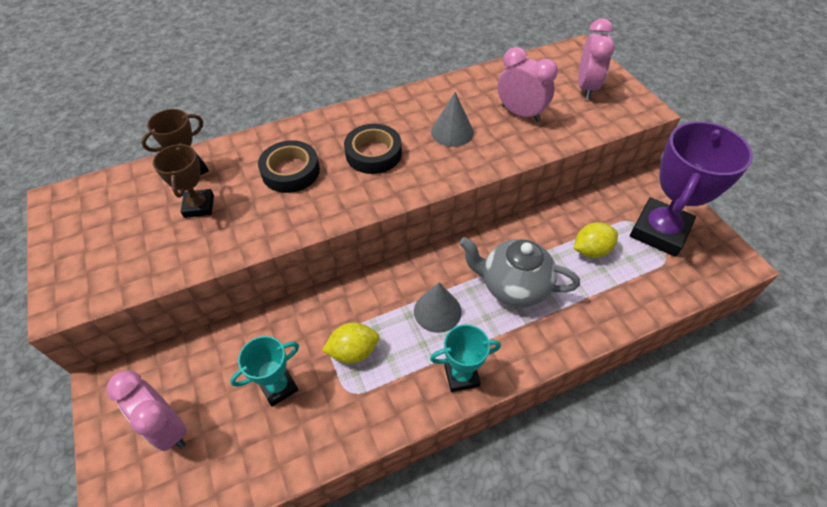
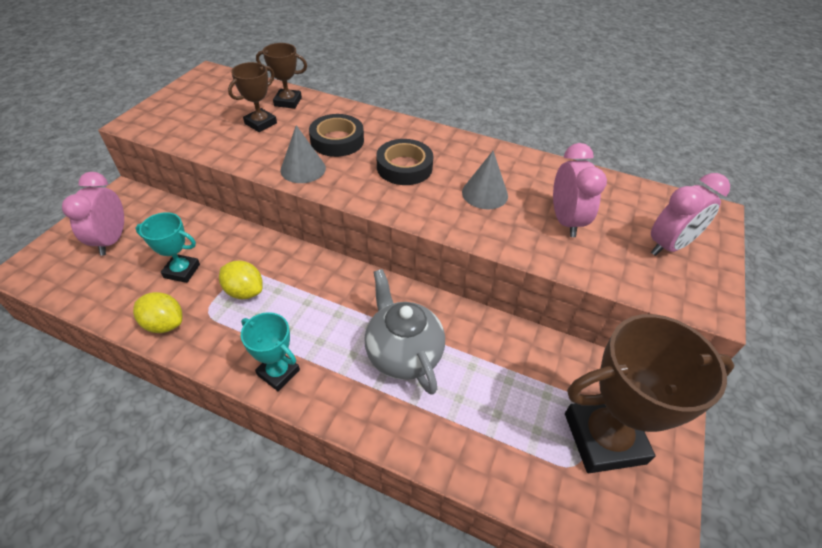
camera: 45 degrees right, 5 degrees down
grey cone [414,282,462,333] -> grey cone moved to [280,125,326,183]
yellow lemon [574,222,618,258] -> yellow lemon moved to [133,292,183,333]
purple trophy [630,121,753,257] -> brown trophy [565,314,734,473]

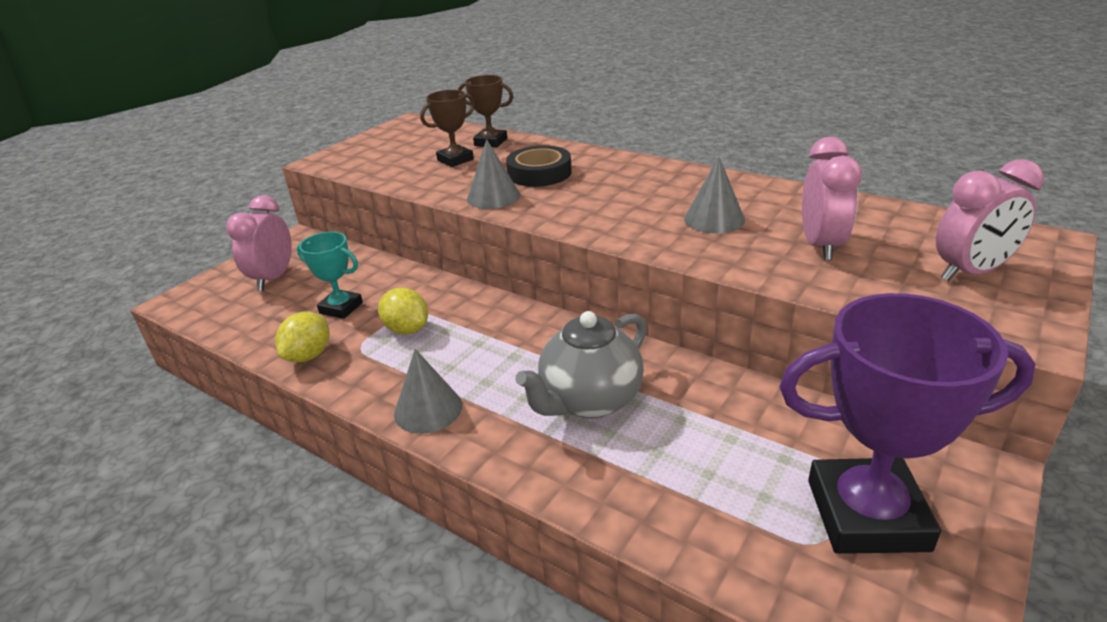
camera: 15 degrees right, 15 degrees down
yellow lemon [133,292,183,333] -> yellow lemon turned 75 degrees clockwise [275,312,329,362]
turquoise trophy [241,312,300,391] -> grey cone [394,349,462,434]
grey teapot [365,269,445,395] -> grey teapot turned 120 degrees counterclockwise [515,311,647,419]
black tape [376,139,433,185] -> none
brown trophy [565,314,734,473] -> purple trophy [779,293,1035,554]

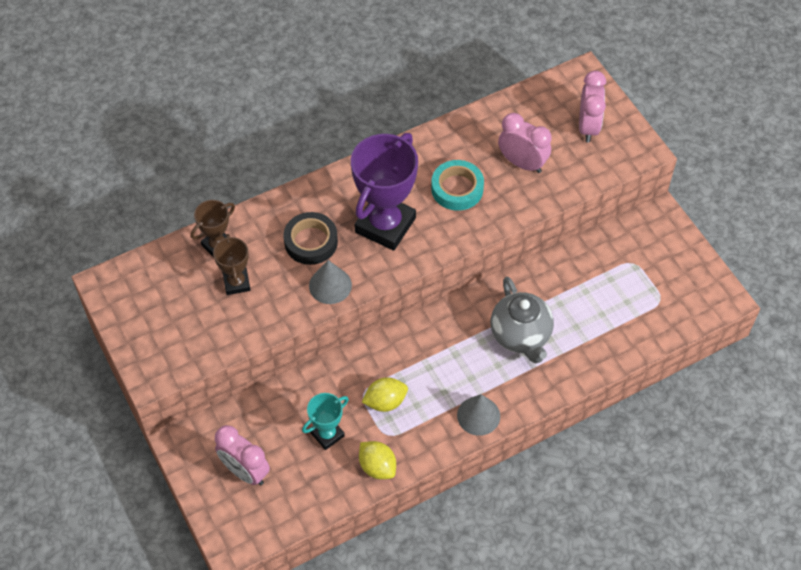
camera: 65 degrees left, 25 degrees up
grey cone [684,156,745,233] -> turquoise tape [431,160,484,211]
purple trophy [779,293,1035,554] -> purple trophy moved to [351,133,418,251]

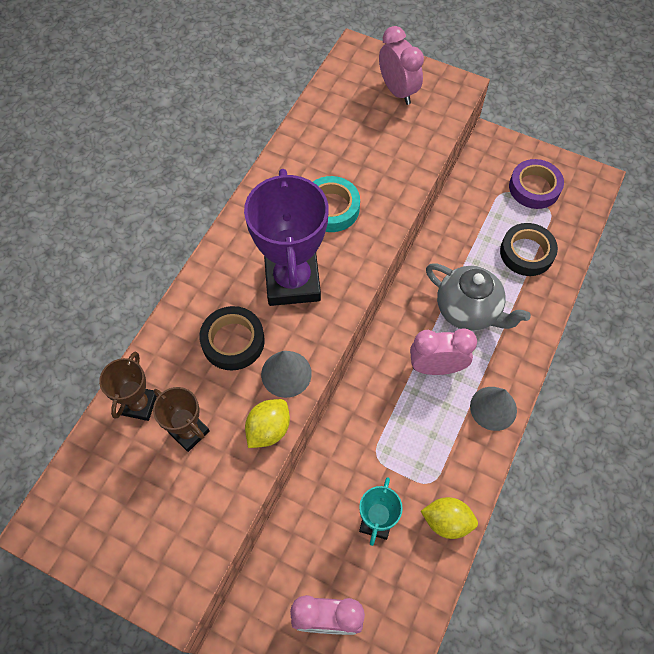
camera: 35 degrees left, 5 degrees up
yellow lemon [362,377,408,412] -> yellow lemon moved to [245,399,290,448]
pink clock [498,113,551,173] -> pink clock moved to [410,328,477,375]
none -> black tape [500,223,558,276]
none -> purple tape [509,159,564,209]

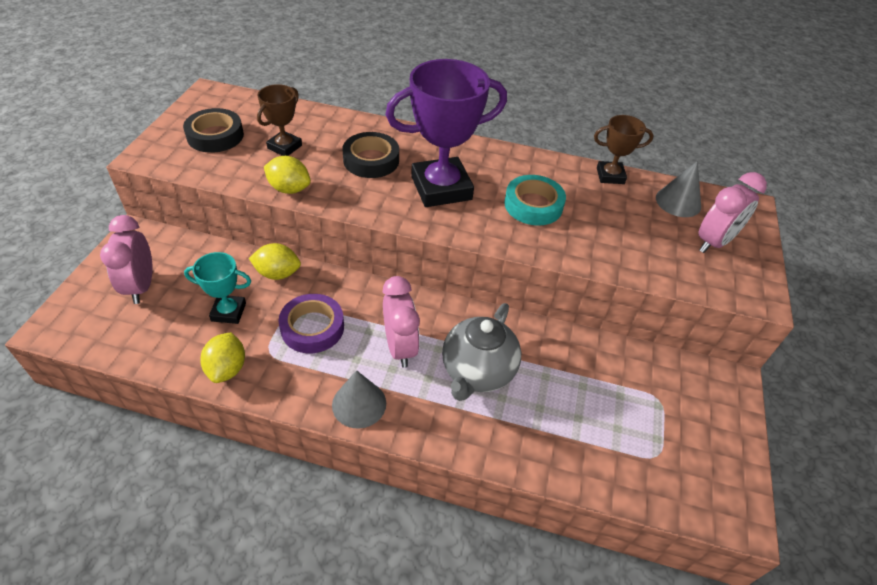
camera: 75 degrees right, 15 degrees down
brown trophy [99,352,157,421] -> brown trophy moved to [594,115,654,184]
grey cone [261,351,312,398] -> grey cone moved to [656,161,701,217]
black tape [500,223,558,276] -> black tape moved to [183,108,244,153]
purple tape [509,159,564,209] -> purple tape moved to [278,294,344,353]
none -> yellow lemon [249,243,301,280]

